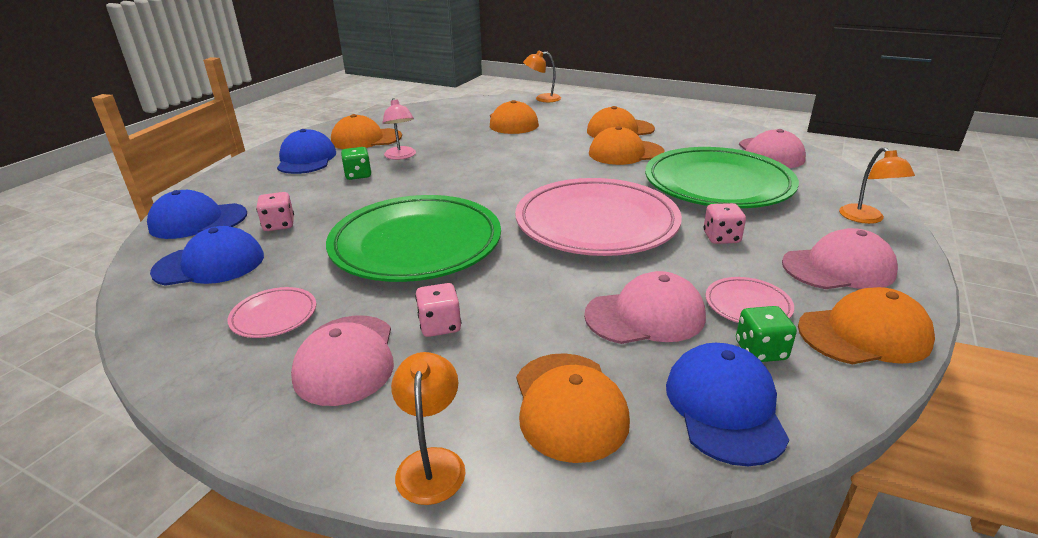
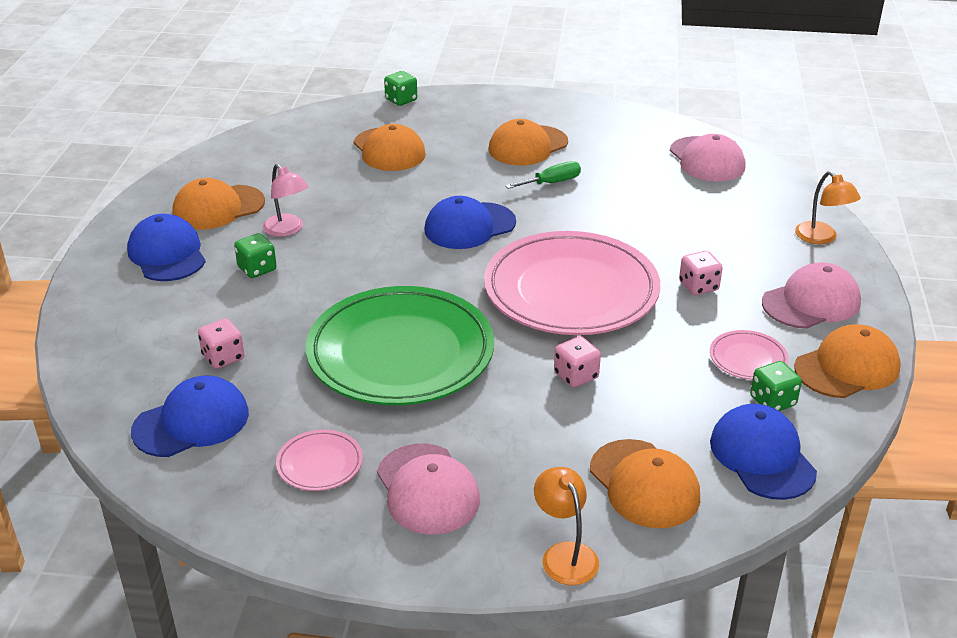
camera: 20 degrees left, 5 degrees up
blue cap [147,190,247,239] -> blue cap moved to [424,196,516,249]
pink dice [415,283,461,337] -> pink dice moved to [554,336,601,388]
orange lamp [523,51,561,102] -> green dice [384,71,417,106]
pink cap [584,271,706,344] -> none
orange cap [589,126,665,165] -> green screwdriver [505,161,581,189]
green plate [645,147,799,208] -> none

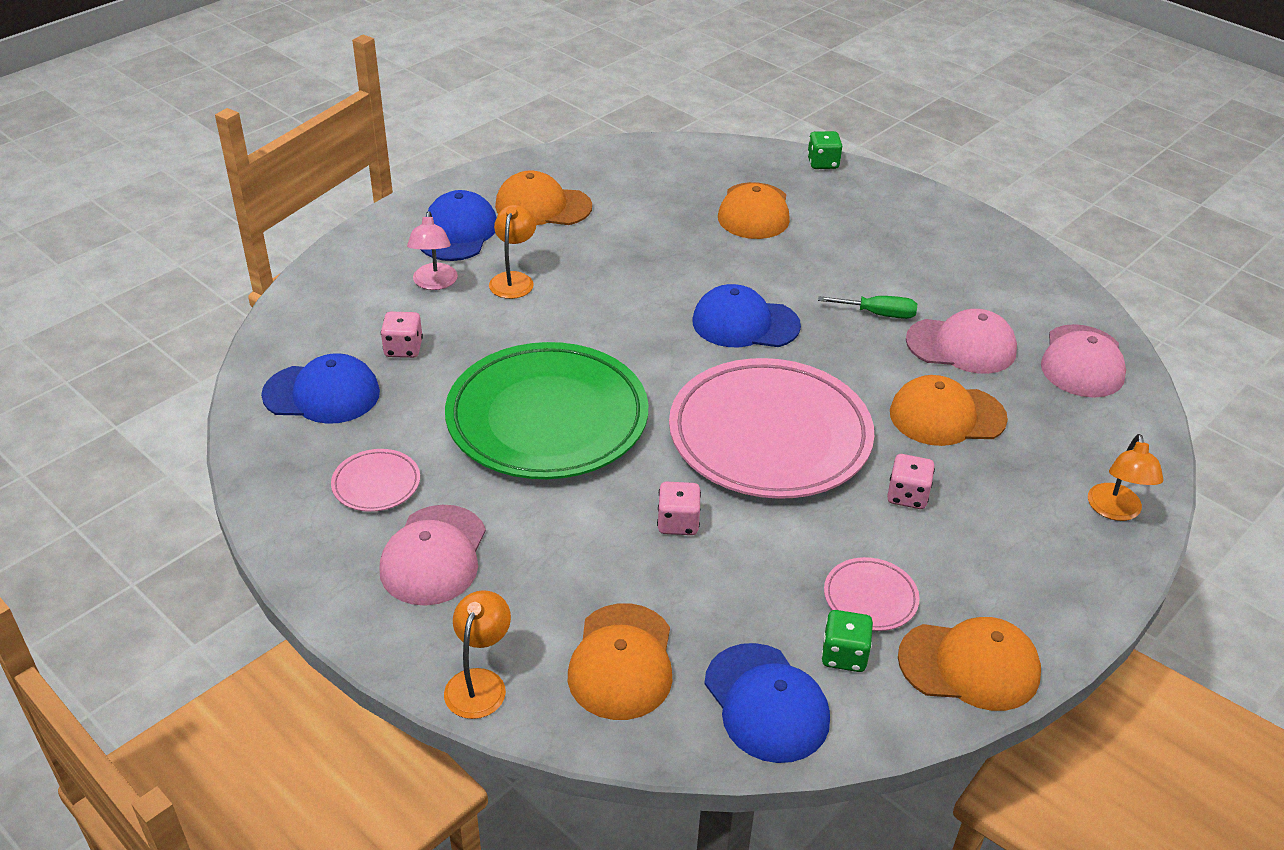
camera: 35 degrees right, 5 degrees up
green dice [234,233,277,278] -> orange lamp [489,205,536,299]
pink lamp [263,164,309,237] -> pink lamp moved to [407,211,458,290]
orange cap [489,119,568,165] -> orange cap moved to [890,375,1008,446]
blue cap [710,404,817,500] -> blue cap turned 135 degrees clockwise [704,643,830,763]
pink cap [762,262,861,329] -> pink cap moved to [906,309,1017,374]

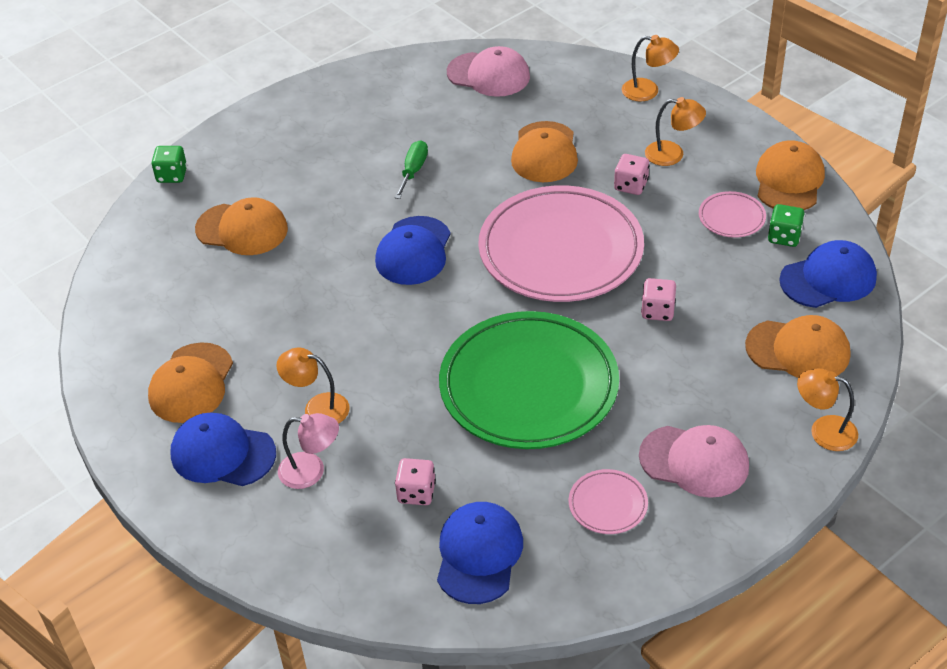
camera: 80 degrees left, 5 degrees up
pink cap [906,309,1017,374] -> none
none -> orange lamp [645,97,706,166]

